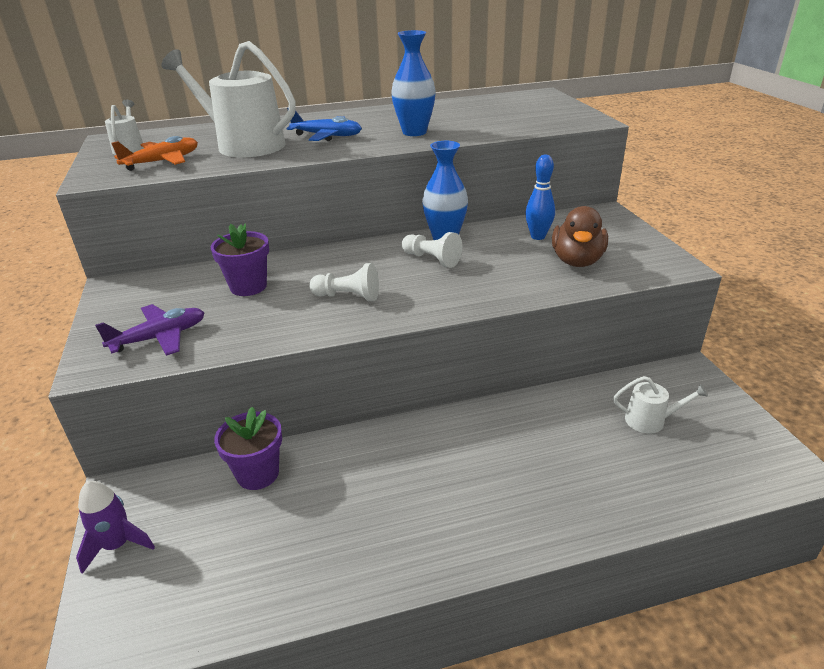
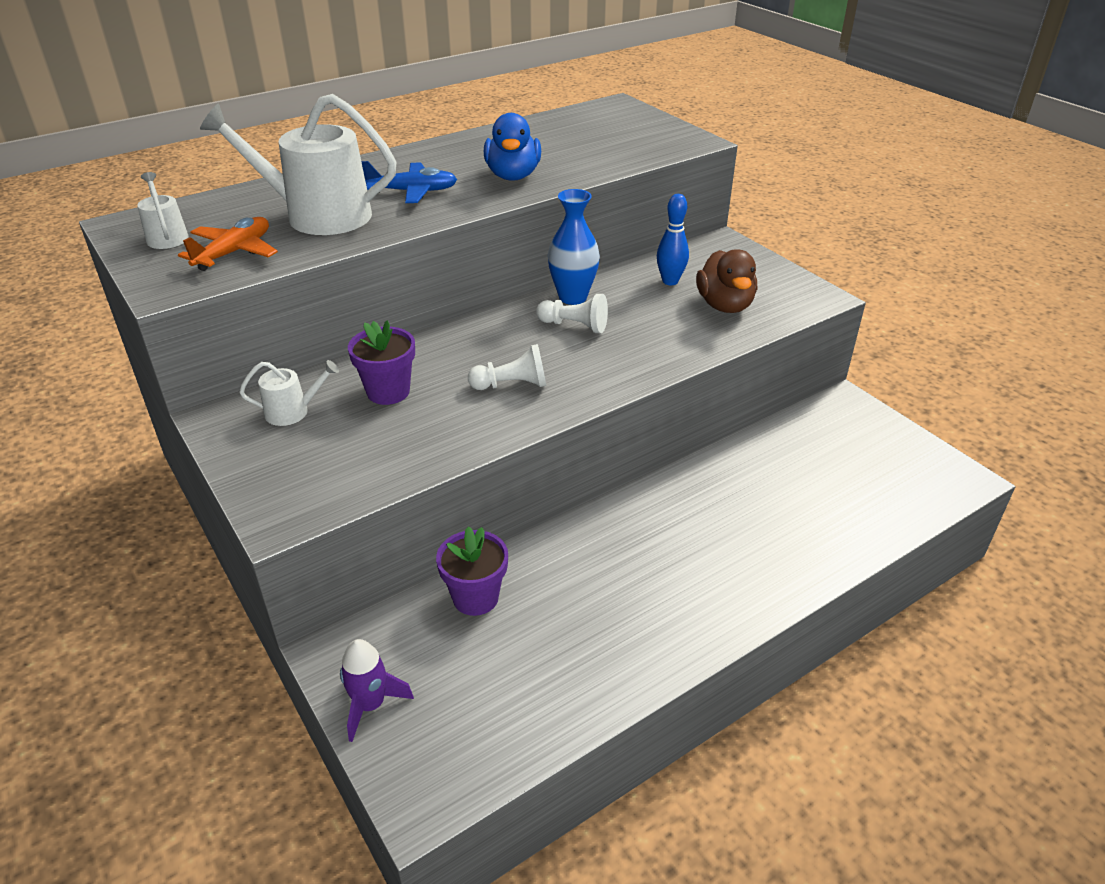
camera: 20 degrees left, 5 degrees up
purple plane [95,304,205,356] -> none
blue vase [391,30,436,136] -> blue duck [484,113,541,181]
white watering can [613,376,708,433] -> white watering can moved to [239,360,339,426]

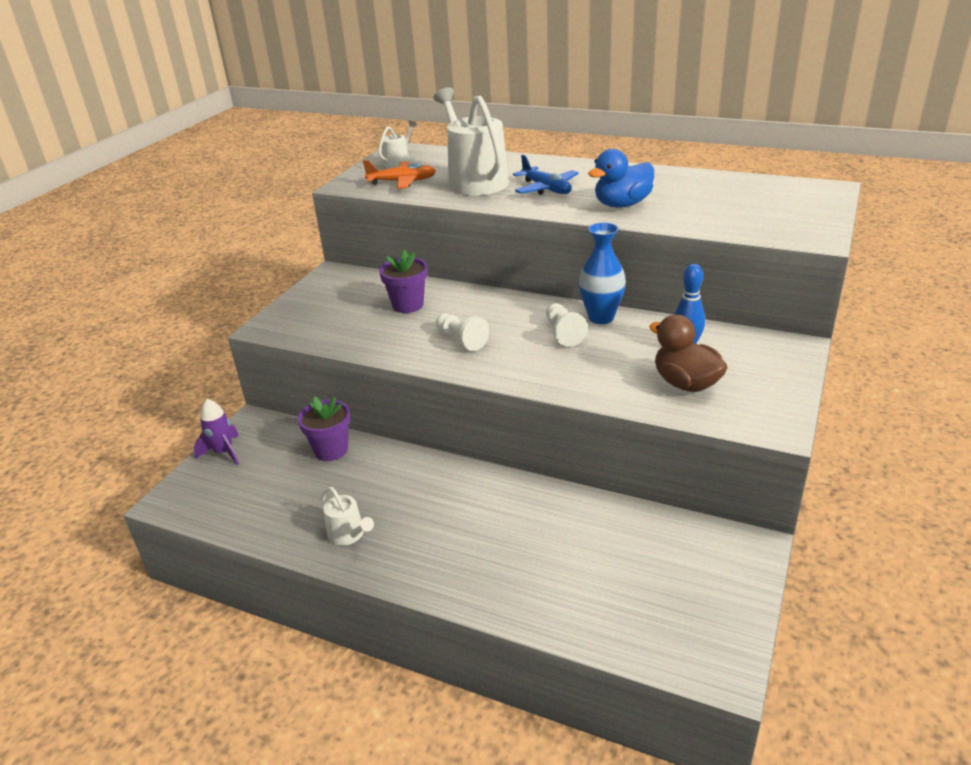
camera: 60 degrees right, 5 degrees down
white watering can [239,360,339,426] -> white watering can moved to [322,487,374,546]
brown duck [696,249,757,313] -> brown duck turned 90 degrees clockwise [649,315,728,392]

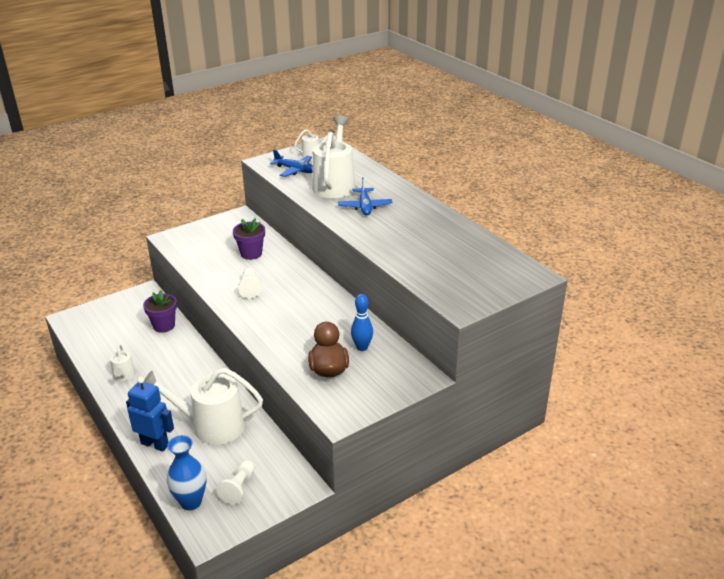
camera: 30 degrees right, 0 degrees up
purple rocket [194,399,239,465] -> none
orange plane [363,160,436,189] -> blue plane [270,149,313,177]
white pawn [546,303,588,347] -> white pawn moved to [216,460,255,505]
blue vase [579,222,626,324] -> blue vase moved to [167,435,206,510]
blue duck [588,149,654,208] -> none
none -> blue robot [126,377,174,452]
none -> white watering can [144,368,263,445]

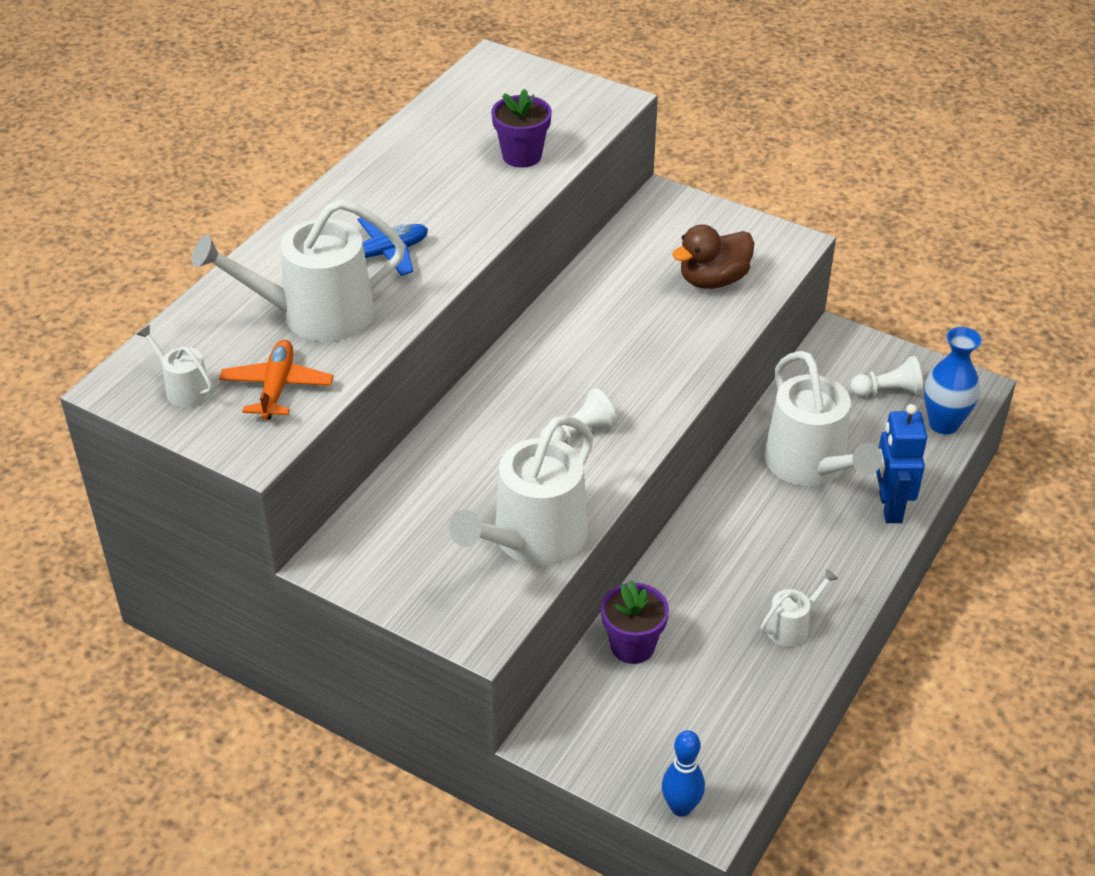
camera: 115 degrees left, 10 degrees up
purple flower pot [233,218,265,260] -> purple flower pot moved to [491,89,552,168]
blue plane [270,149,313,177] -> orange plane [219,340,334,419]
blue bowling pin [351,294,373,351] -> blue bowling pin moved to [662,730,705,817]
none -> white watering can [449,415,593,566]

